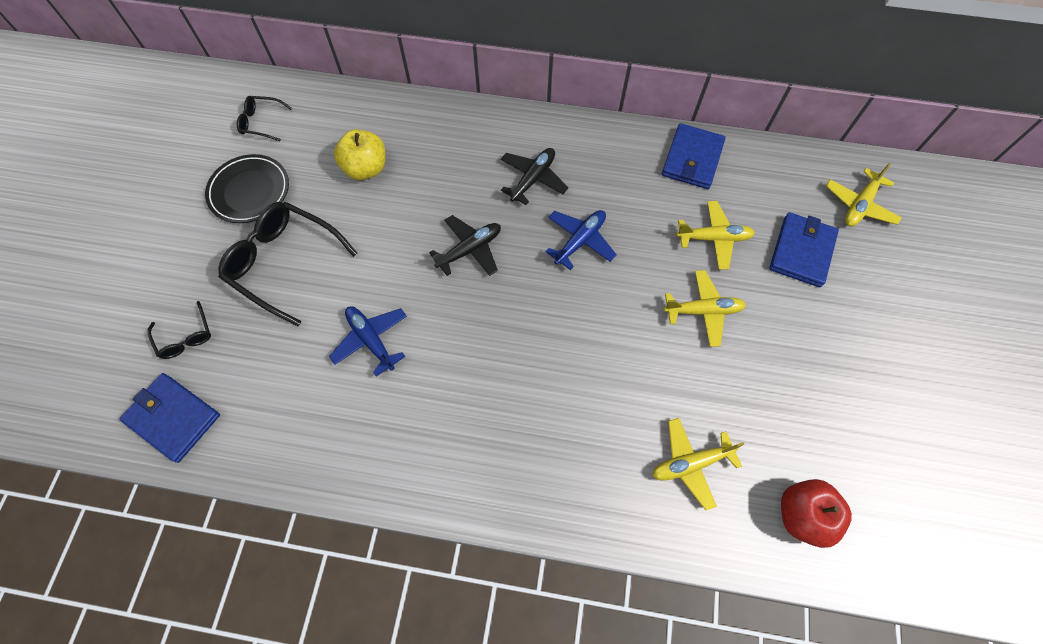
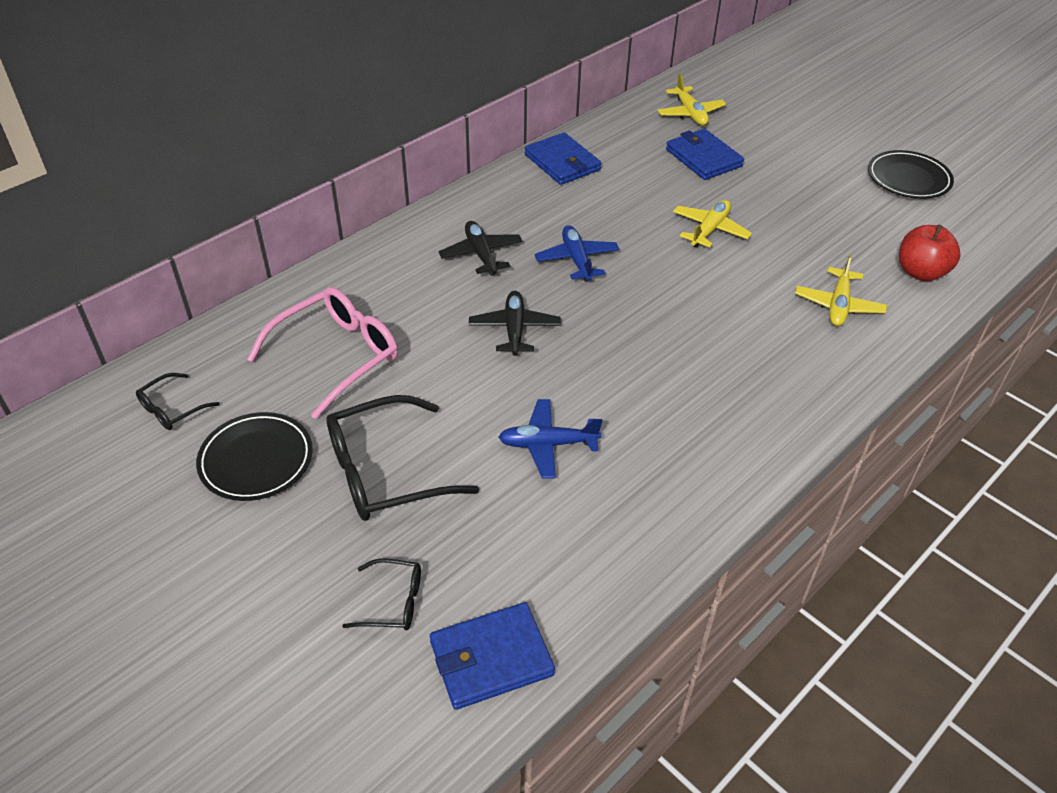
camera: 55 degrees left, 20 degrees down
yellow apple [334,129,385,180] -> pink glasses [247,287,398,419]
yellow plane [676,201,755,270] -> none
none -> black plate [868,150,954,199]

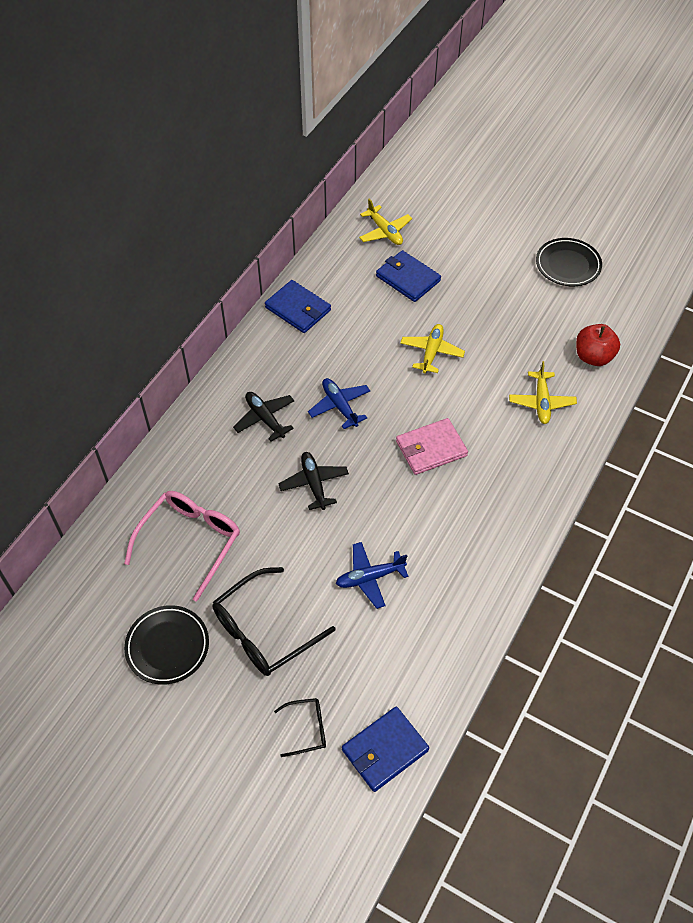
camera: 15 degrees left, 10 degrees up
black glasses [136,373,220,430] -> none
none -> pink wallet [396,418,468,475]

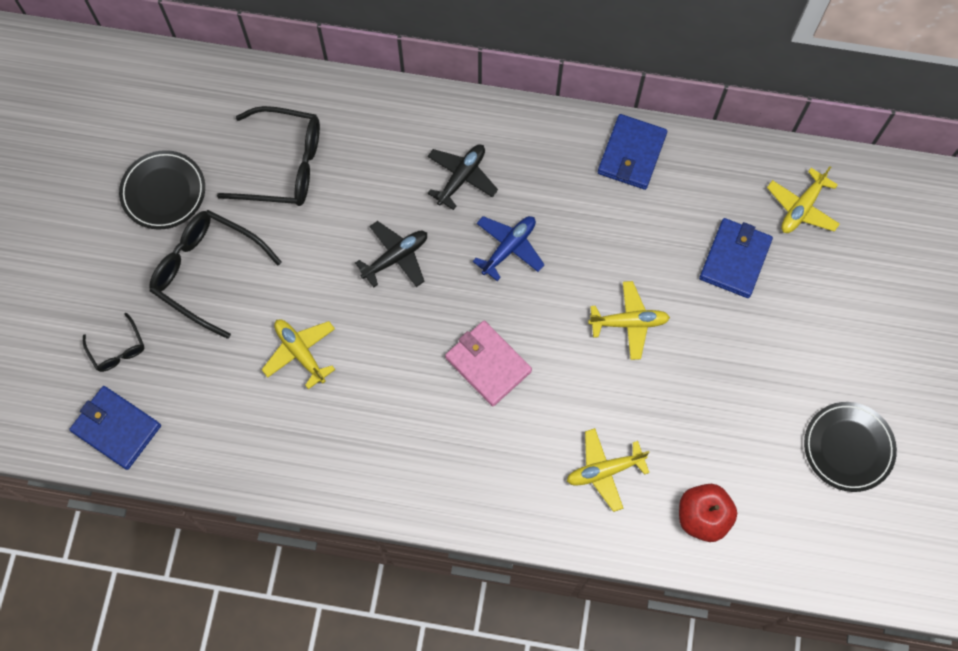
camera: 70 degrees right, 15 degrees up
pink glasses [124,491,240,602] -> black glasses [217,106,320,206]
blue plane [336,542,408,609] -> yellow plane [261,319,335,389]

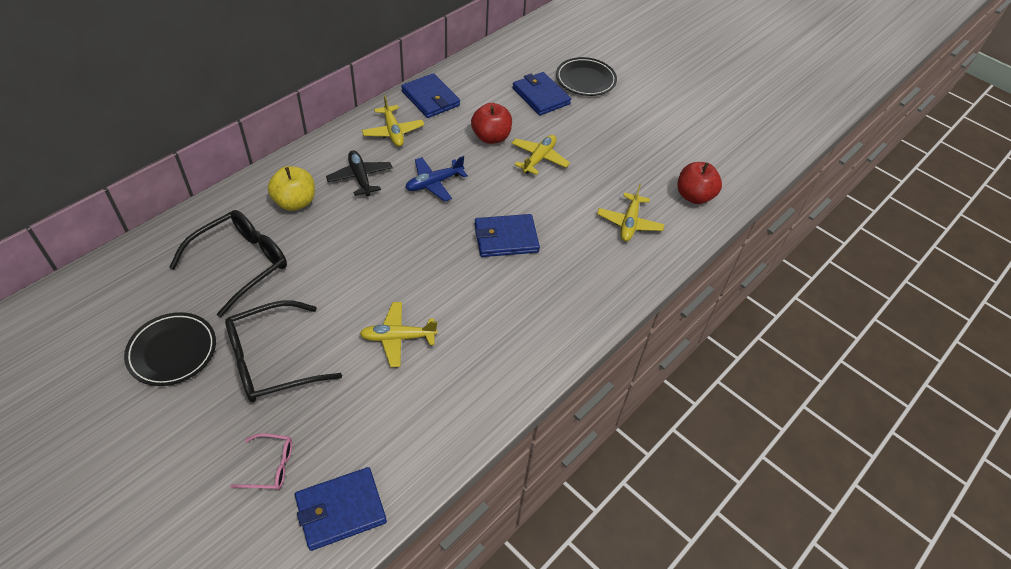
camera: 60 degrees left, 20 degrees down
black glasses [83,313,144,372] -> pink glasses [230,433,292,490]
black plane [355,221,427,287] -> none
pink wallet [445,321,532,406] -> blue wallet [475,214,540,257]
blue plane [473,216,545,281] -> blue plane turned 105 degrees counterclockwise [405,156,468,201]
yellow plane [767,166,840,233] -> yellow plane moved to [362,95,424,147]
black plate [804,402,897,492] -> black plate moved to [556,57,617,96]
none -> yellow apple [268,166,315,211]
none -> red apple [471,103,512,144]

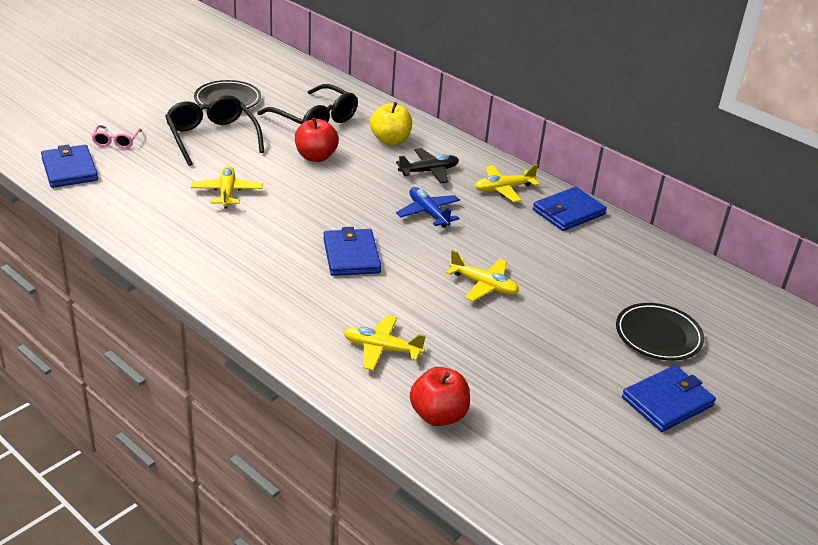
camera: 90 degrees right, 15 degrees down
red apple [471,103,512,144] -> red apple moved to [295,118,339,162]
blue wallet [512,72,571,116] -> blue wallet moved to [622,365,716,432]

